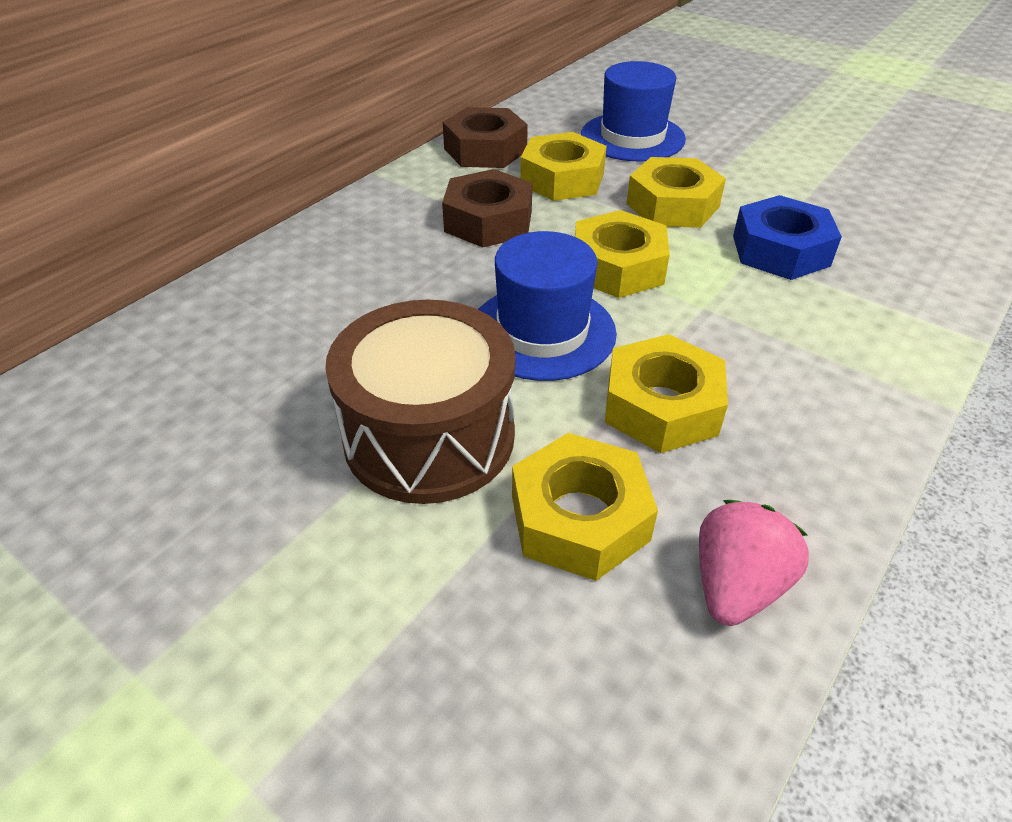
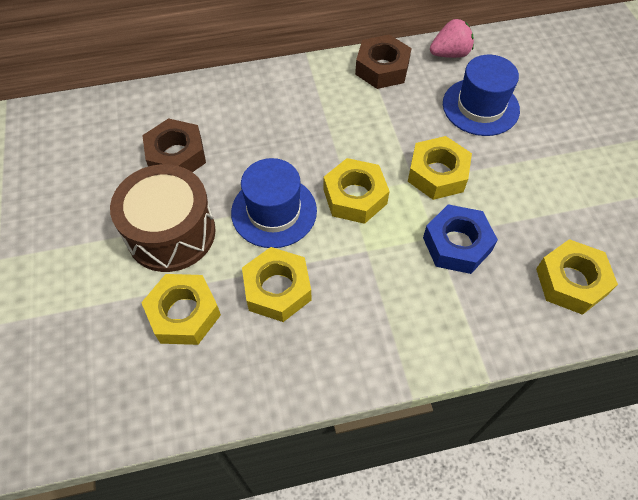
camera: 40 degrees right, 15 degrees up
brown nut [442,169,532,248] -> brown nut moved to [142,118,206,172]
yellow nut [520,132,607,201] -> yellow nut moved to [536,239,618,315]
pink strawberry [699,500,809,626] -> pink strawberry moved to [430,19,474,58]

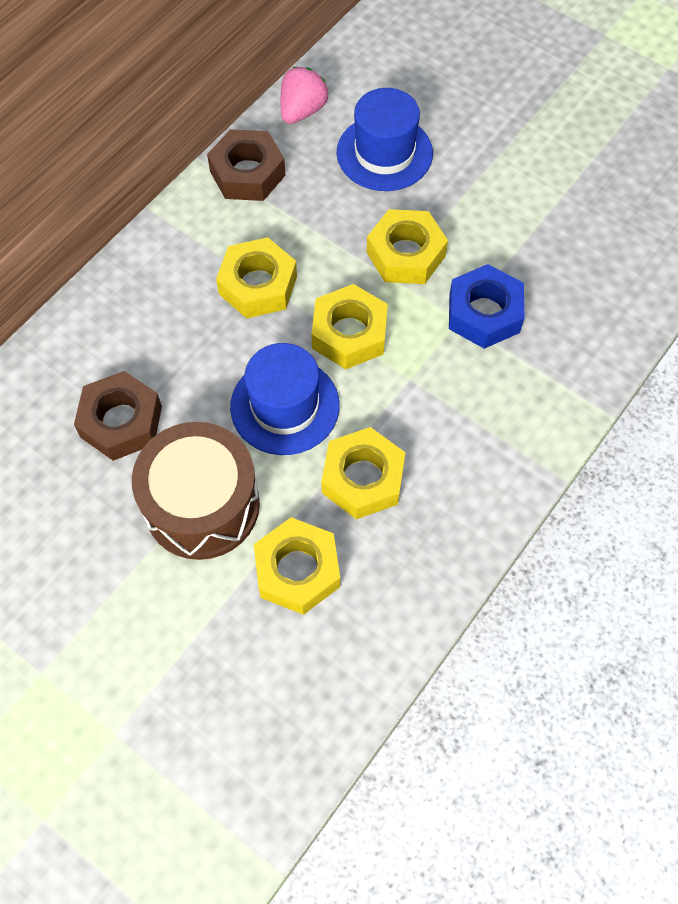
camera: 40 degrees left, 5 degrees up
yellow nut [536,239,618,315] -> yellow nut moved to [216,237,297,318]

